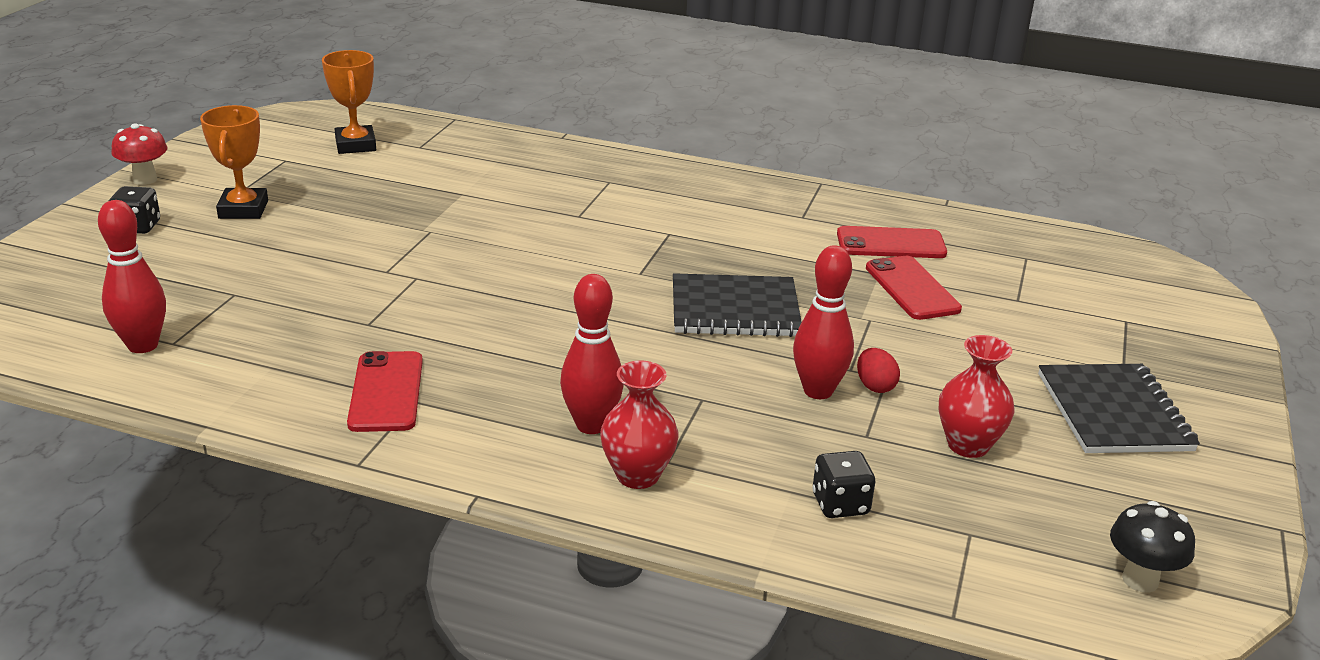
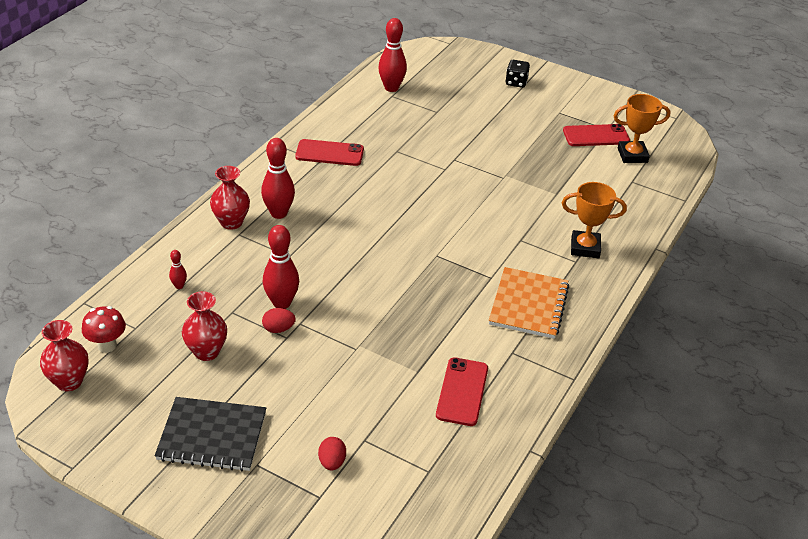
camera: 100 degrees right, 10 degrees up
red mushroom [111,123,168,185] -> red mushroom moved to [82,306,126,353]
orange trophy [200,105,268,219] -> orange trophy moved to [562,182,627,258]
black notebook [673,273,802,337] -> none
black dice [812,451,875,518] -> red bowling pin [169,250,187,289]
red phone [866,256,962,320] -> red phone moved to [563,124,630,146]
black mushroom [1110,501,1195,593] -> red vase [40,320,89,391]
none -> red egg [318,437,346,471]
none -> orange notebook [489,267,569,339]

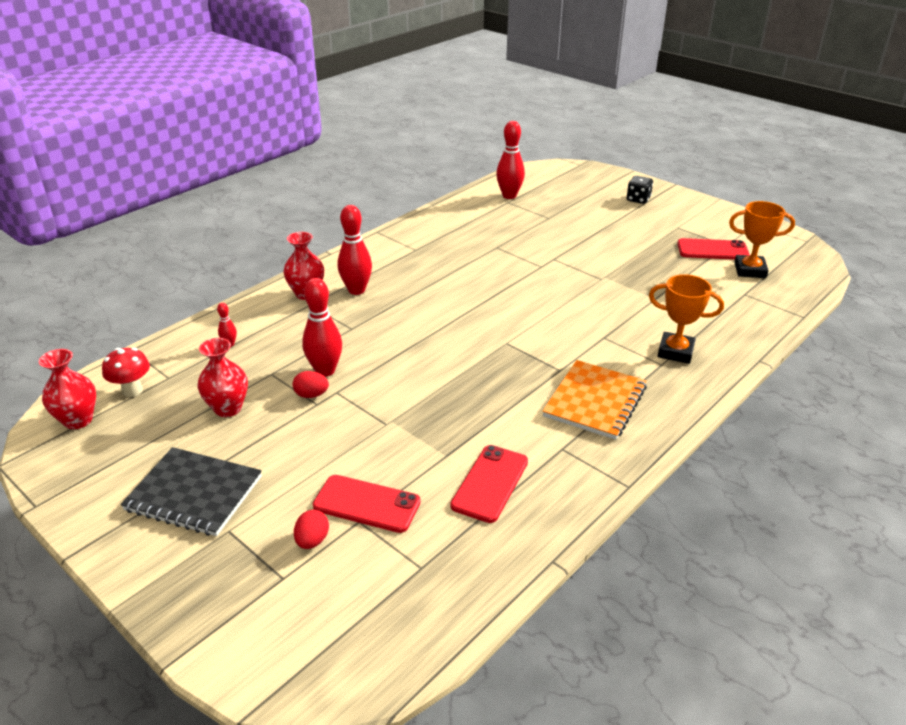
camera: 15 degrees right, 5 degrees down
red phone [295,139,364,166] -> red phone moved to [313,475,421,533]

